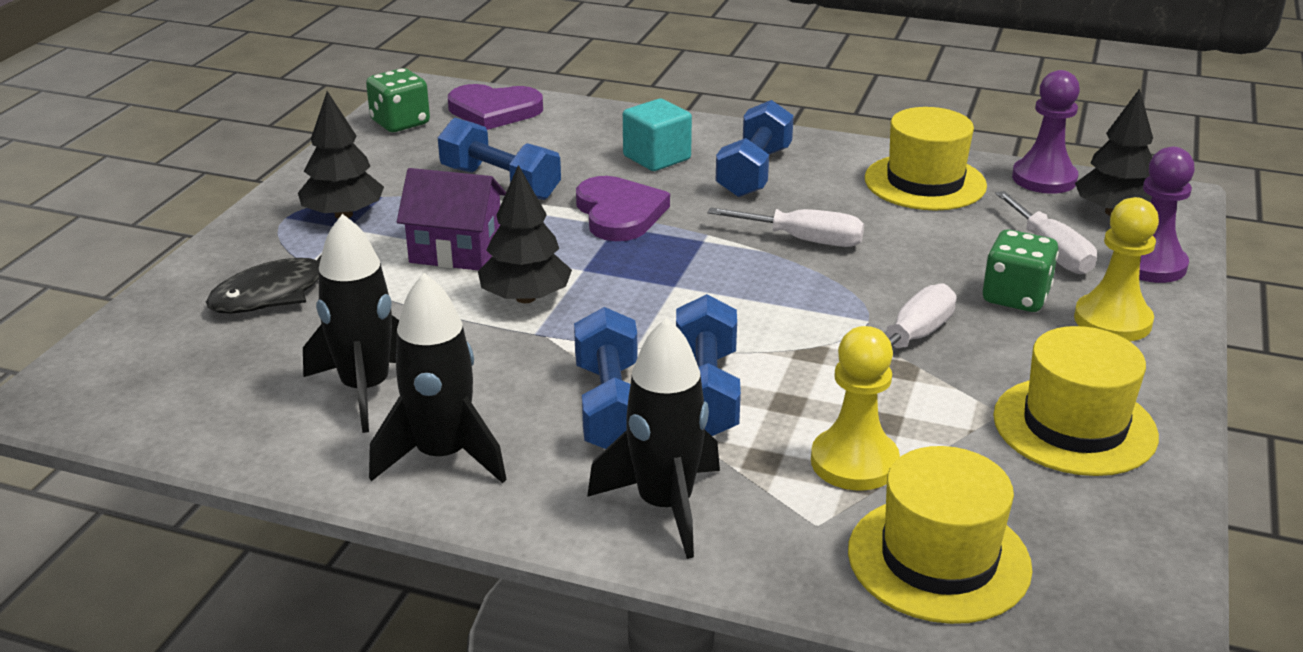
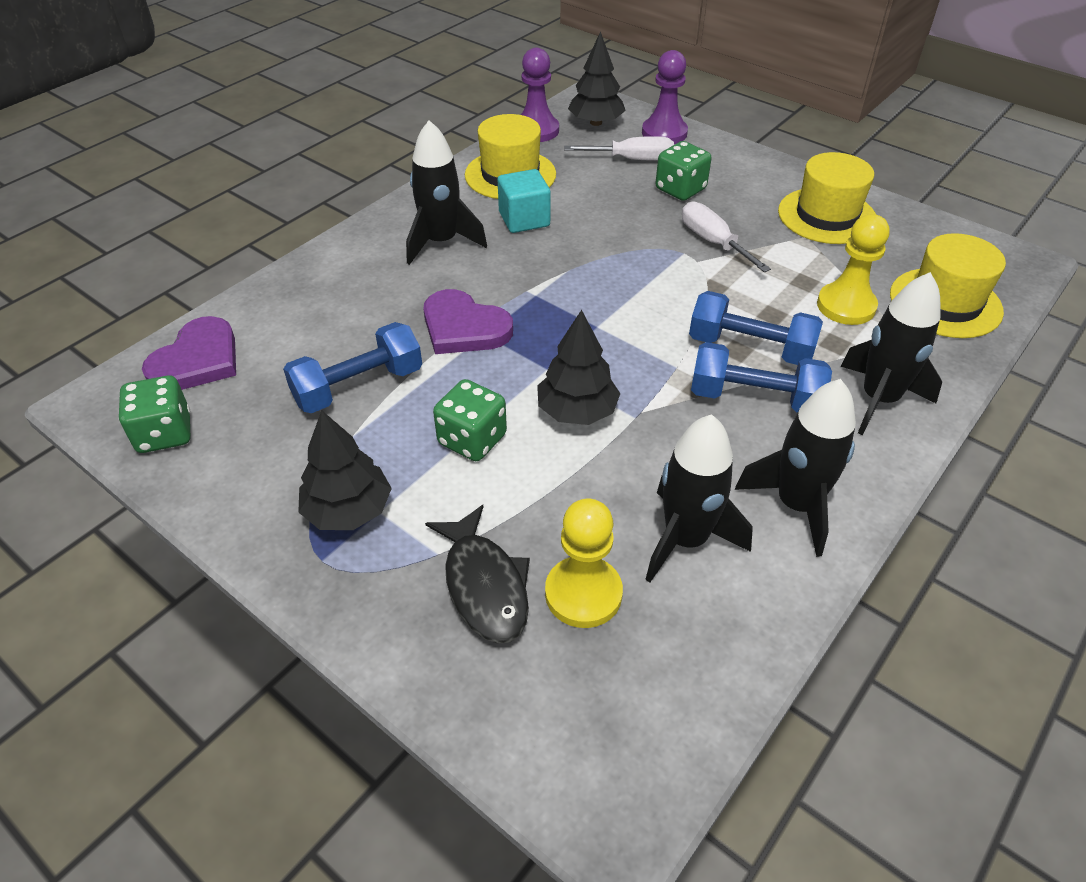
camera: 70 degrees left, 15 degrees up
purple house [397,168,506,271] -> green dice [433,379,507,461]
purple heart [576,176,670,241] -> purple heart turned 150 degrees counterclockwise [423,289,513,354]
turquoise cube [623,99,692,171] -> turquoise cube moved to [498,169,551,233]
white screwdriver [708,207,864,247] -> none
blue dumbbell [716,100,794,197] -> black rocket [406,120,487,265]
yellow pawn [1074,197,1159,341] -> yellow pawn moved to [545,498,623,628]

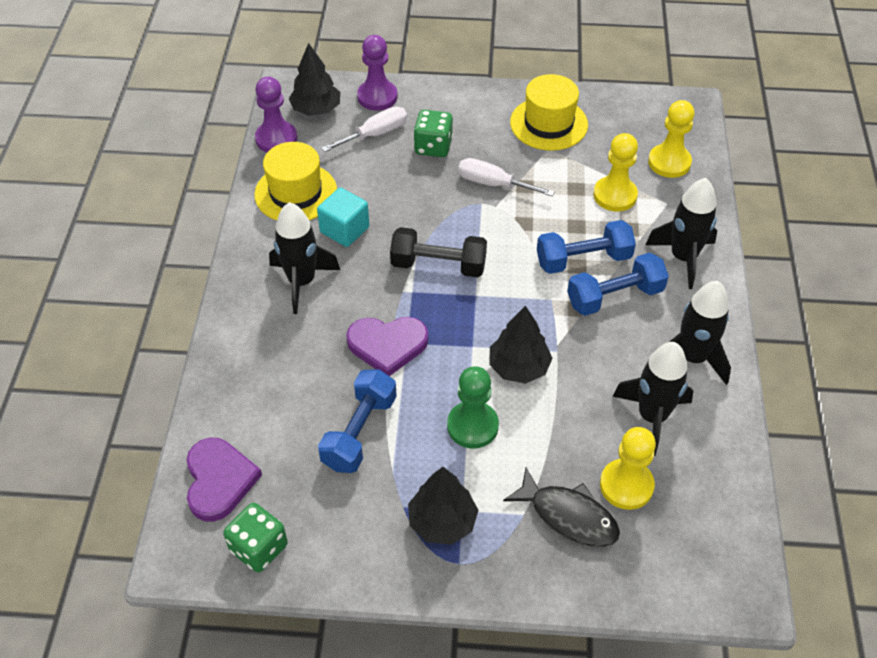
camera: 35 degrees left, 5 degrees up
green dice [433,379,507,461] -> green pawn [447,366,499,448]
yellow hat [890,233,1006,338] -> yellow pawn [648,100,695,178]
none -> black dumbbell [390,227,487,277]

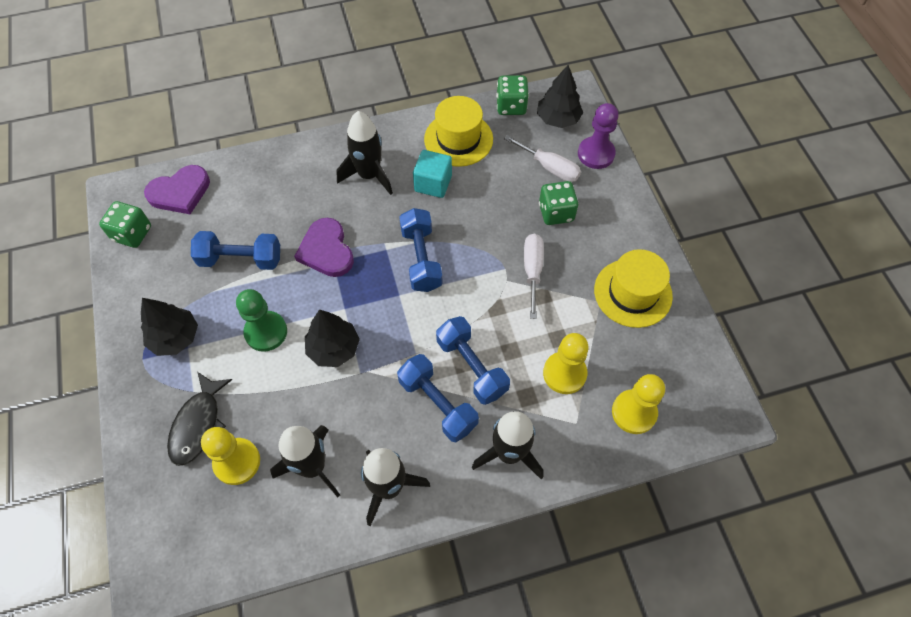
camera: 70 degrees right, 10 degrees up
purple pawn [255,77,297,152] -> green dice [496,76,529,115]
black dumbbell [390,227,487,277] -> blue dumbbell [399,208,443,292]

